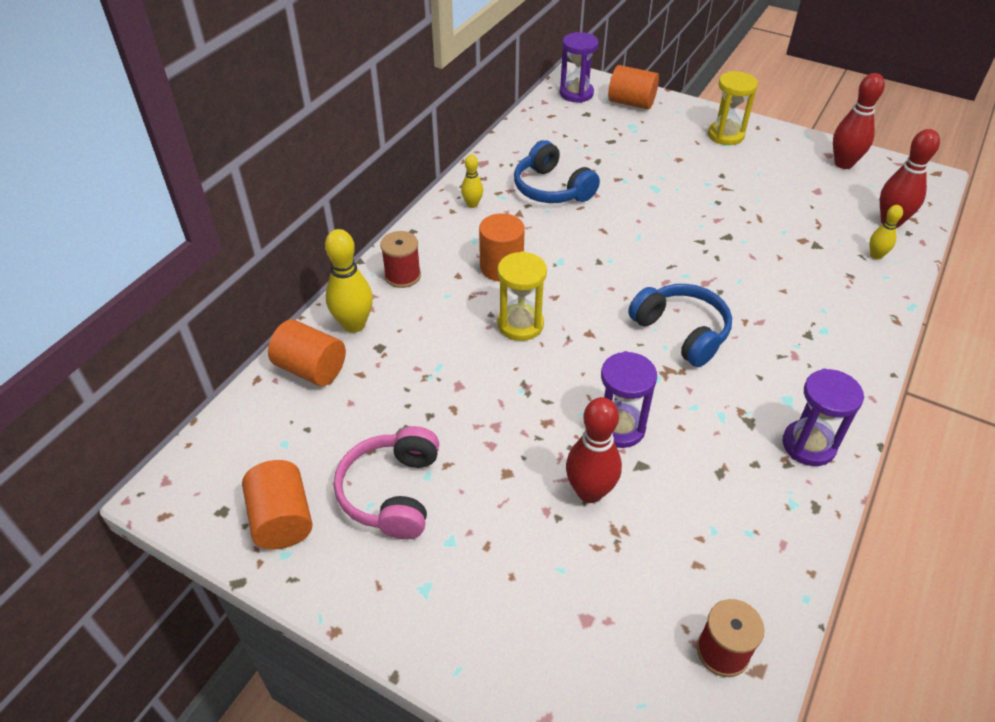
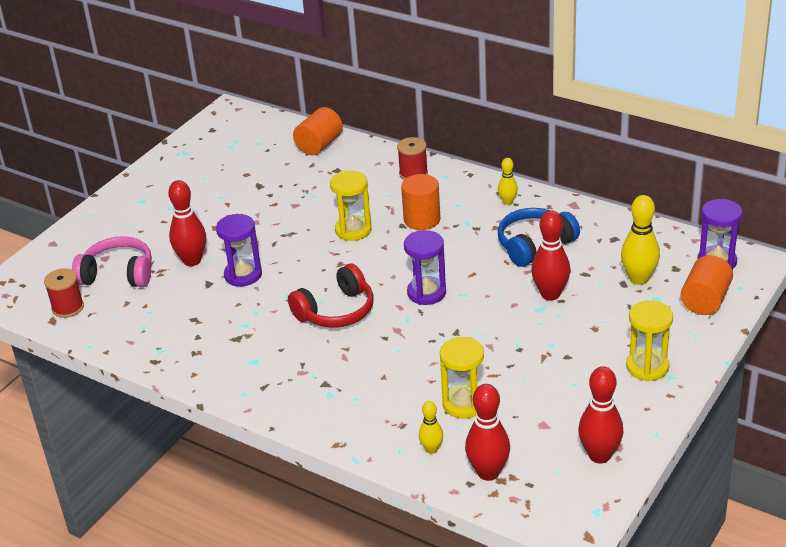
camera: 95 degrees right, 10 degrees down
orange cylinder [242,460,313,550] -> none
yellow bowling pin [325,229,373,333] -> yellow bowling pin moved to [621,195,660,285]
pink headphones [334,426,439,539] -> pink headphones moved to [72,236,152,287]
blue headphones [628,284,732,367] -> red headphones [288,264,374,328]
purple hourglass [783,369,864,466] -> purple hourglass moved to [404,230,446,305]
none -> yellow hourglass [440,337,484,418]
none -> red bowling pin [531,210,570,300]

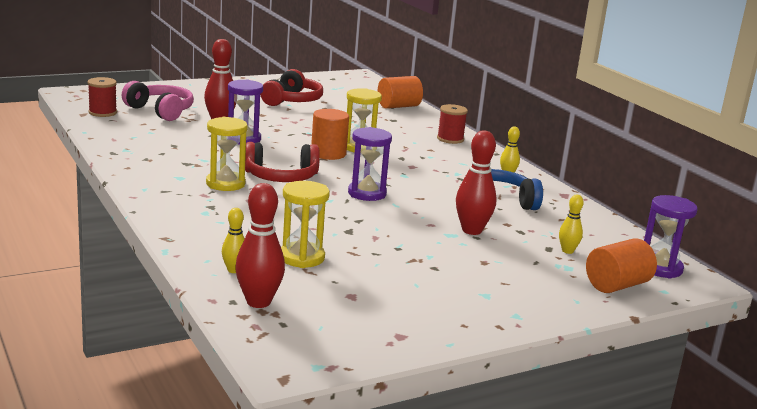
camera: 25 degrees right, 15 degrees down
orange cylinder [401,174,440,230] -> orange cylinder moved to [311,109,349,160]
red bowling pin [578,366,624,464] -> none
yellow bowling pin [621,195,660,285] -> yellow bowling pin [559,195,583,254], size x0.56
yellow hourglass [626,300,673,381] -> yellow hourglass moved to [206,117,248,191]
none -> red headphones [260,69,323,106]

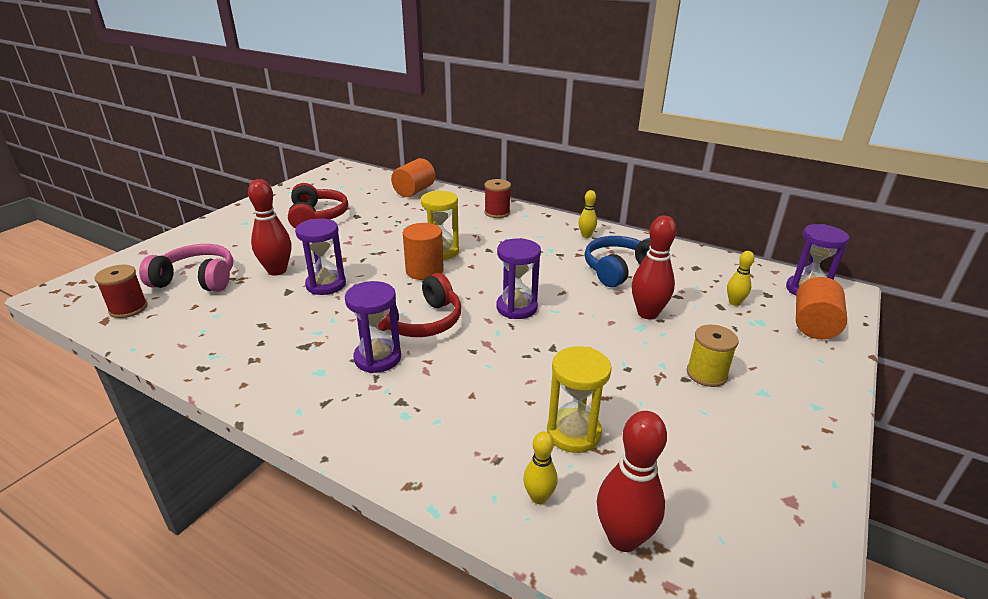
camera: 30 degrees left, 10 degrees up
yellow hourglass [206,117,248,191] -> purple hourglass [345,281,401,373]
none -> yellow spool [687,325,738,387]

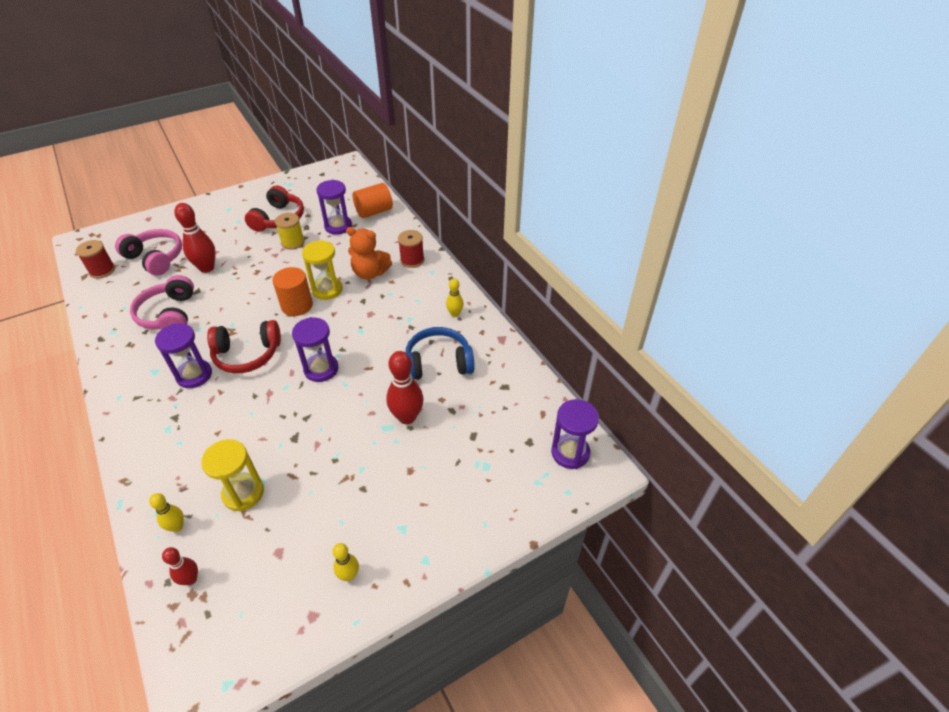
camera: 30 degrees right, 15 degrees up
purple hourglass [295,218,346,295] -> purple hourglass moved to [316,180,352,235]
red bowling pin [597,411,667,552] -> red bowling pin [162,547,198,585], size x0.56
yellow spool [687,325,738,387] -> yellow spool moved to [275,213,305,250]
yellow bowling pin [727,251,754,306] -> yellow bowling pin moved to [333,543,359,581]
orange cylinder [796,277,847,339] -> none
none -> pink headphones [130,275,194,330]
none -> orange teddy bear [346,227,392,280]

